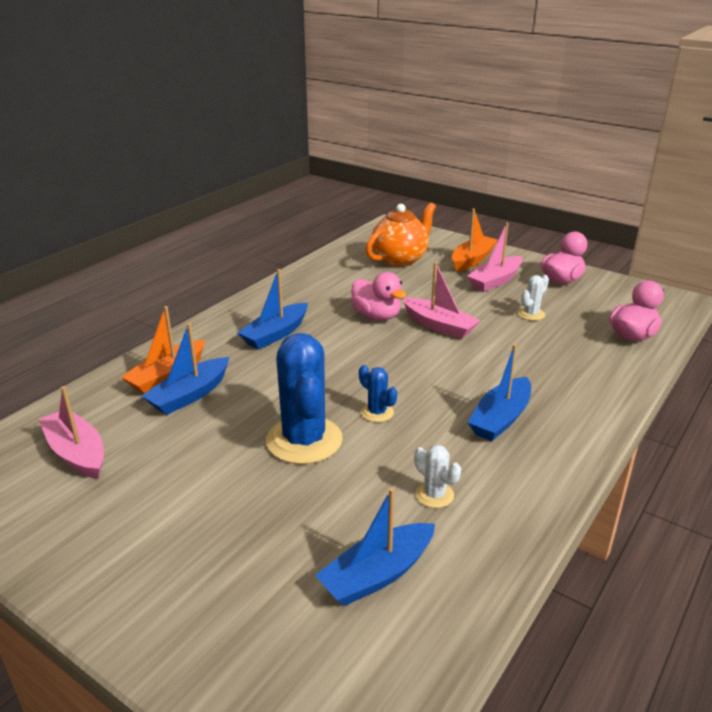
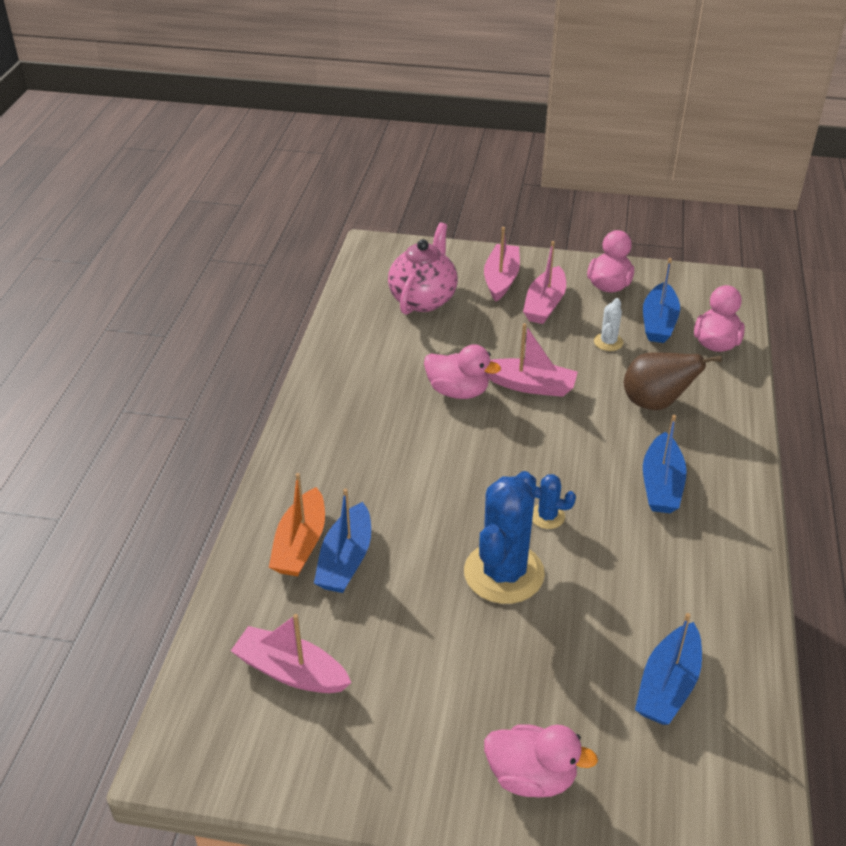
camera: 25 degrees left, 10 degrees up
blue boat [237,269,308,350] -> blue boat moved to [643,258,680,343]
blue cactus [266,333,343,464] -> blue cactus turned 60 degrees clockwise [464,471,545,604]
orange teapot [366,203,436,267] -> pink teapot [388,222,458,315]
white cactus [414,445,461,508] -> none
orange boat [452,209,498,272] -> pink boat [484,227,520,302]
none -> pink duck [484,724,598,798]
none -> brown pear [624,352,722,410]

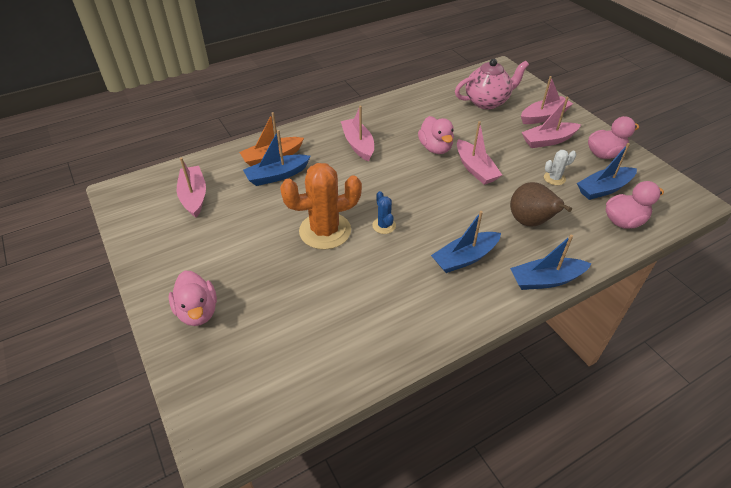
camera: 50 degrees right, 5 degrees up
blue cactus [464,471,545,604] -> orange cactus [280,163,362,250]
blue boat [635,613,702,725] -> blue boat moved to [510,235,591,290]
none -> pink boat [341,106,374,162]

